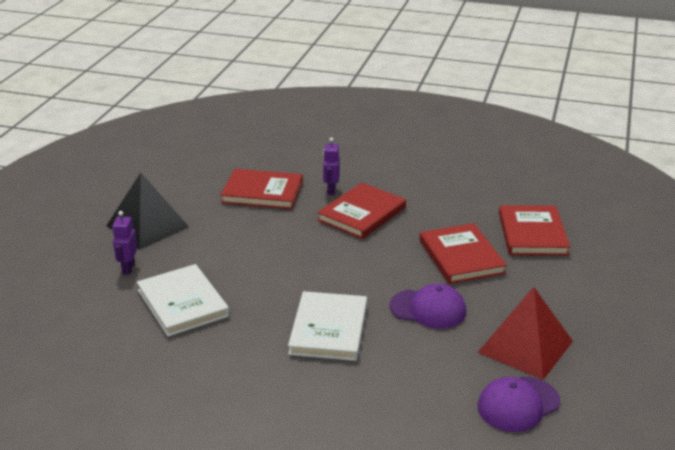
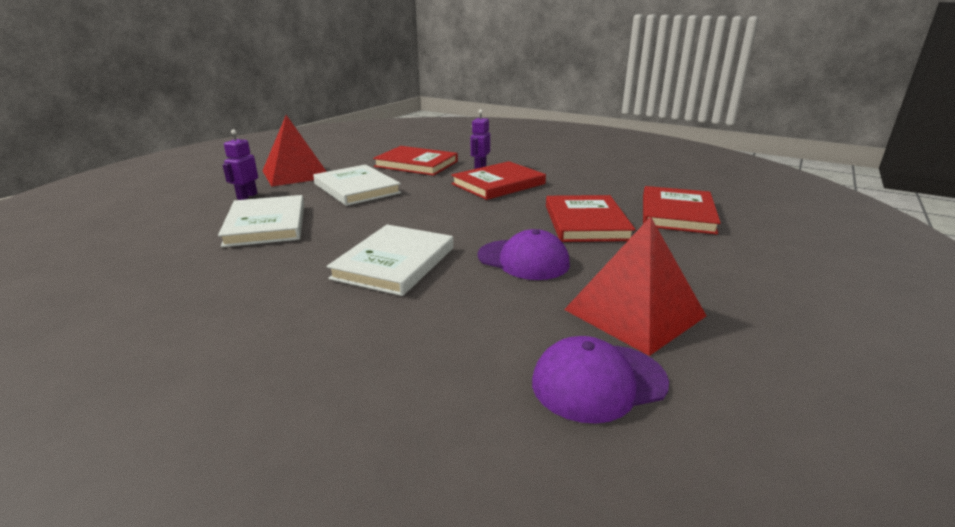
camera: 15 degrees right, 5 degrees down
black pyramid [106,173,189,250] -> red pyramid [262,115,327,187]
none -> white book [313,164,401,206]

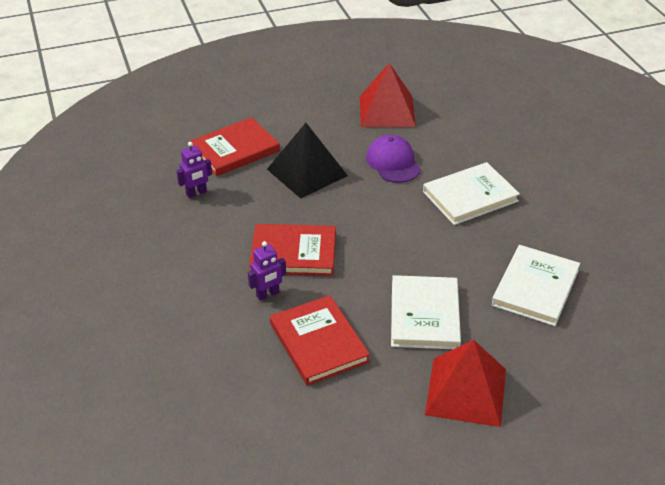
camera: 140 degrees left, 15 degrees up
purple robot [222,129,258,200] -> purple robot moved to [176,142,212,198]
purple cap [532,336,669,424] -> none
red book [546,195,635,242] -> black pyramid [267,123,348,199]

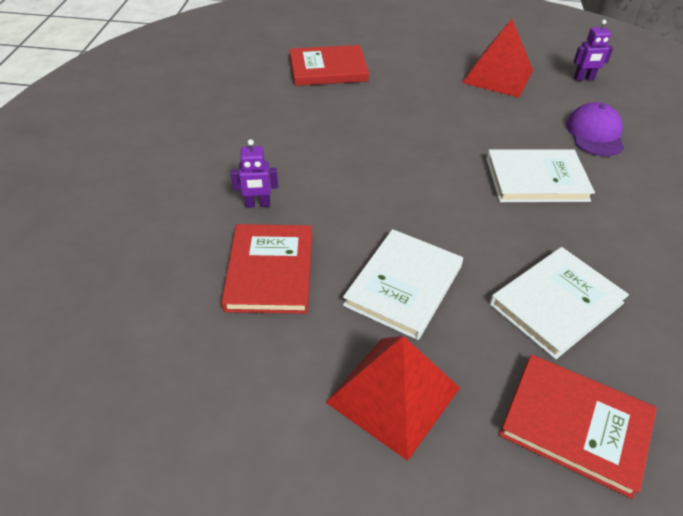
camera: 25 degrees right, 5 degrees up
purple robot [176,142,212,198] -> purple robot moved to [573,20,613,81]
red book [249,224,336,276] -> red book moved to [499,354,657,499]
black pyramid [267,123,348,199] -> none
purple cap [366,135,421,183] -> purple cap moved to [566,102,624,156]

